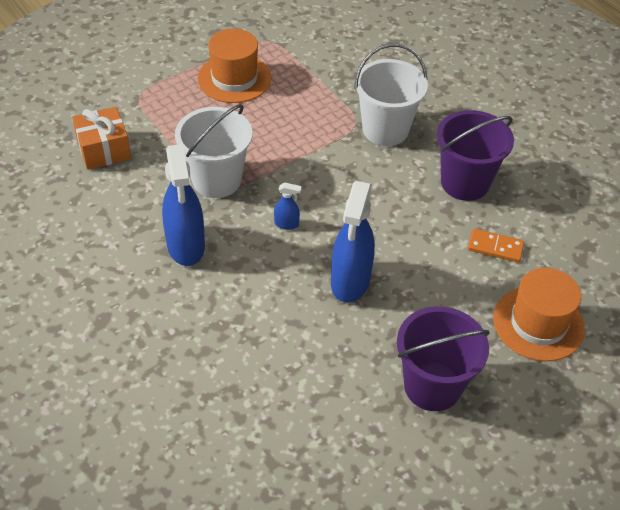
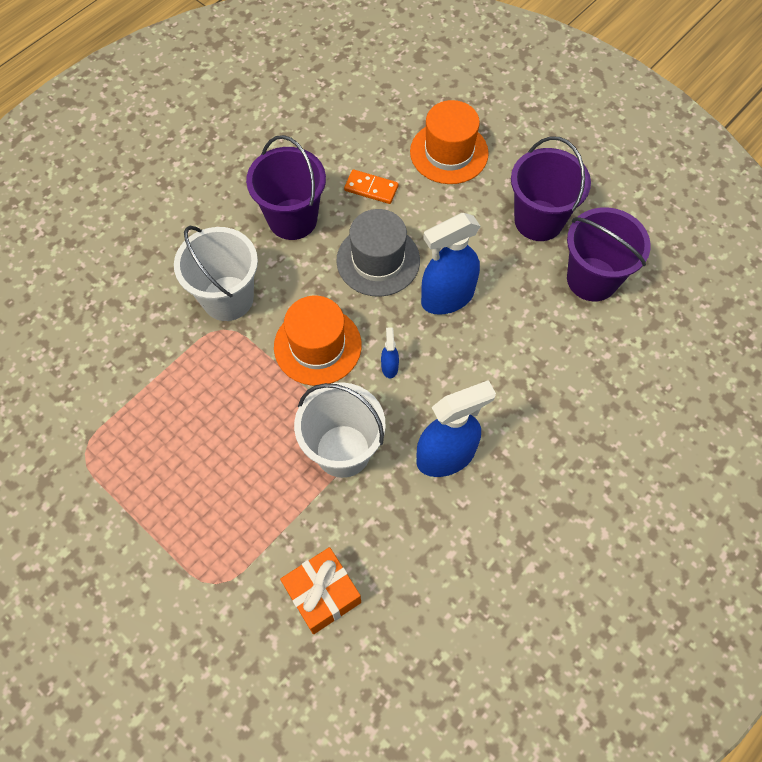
camera: 100 degrees left, 15 degrees up
orange hat [198,29,271,103] -> orange hat moved to [274,296,362,386]
blue spray bottle [331,181,375,303] -> blue spray bottle turned 150 degrees clockwise [421,213,480,315]
orange domino [468,228,524,263] -> orange domino turned 75 degrees counterclockwise [344,169,399,204]
none -> grey hat [336,209,420,297]
none -> purple bucket [567,207,651,301]

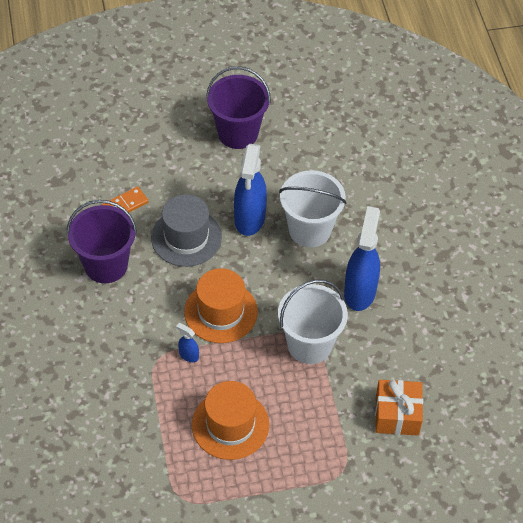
camera: 55 degrees left, 10 degrees down
white bucket [174,226,258,321] -> white bucket moved to [279,170,347,247]
blue spray bottle [381,327,399,378] -> blue spray bottle moved to [176,323,199,362]
orange hat [410,100,489,184] -> orange hat moved to [192,381,269,460]
purple bucket [567,207,651,301] -> none

